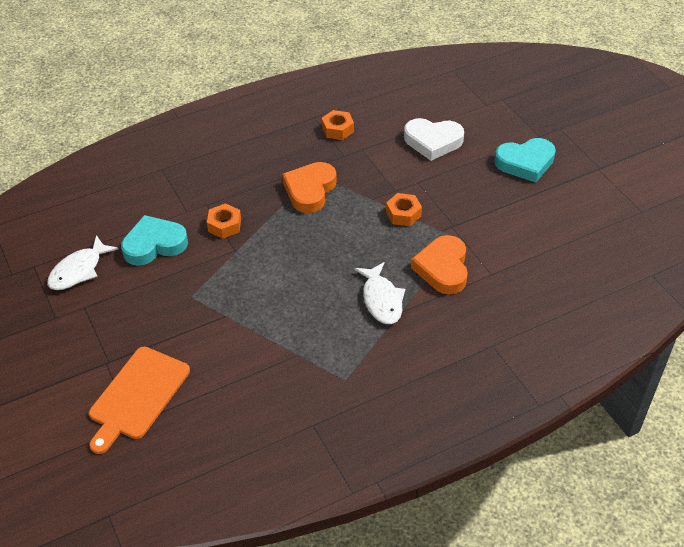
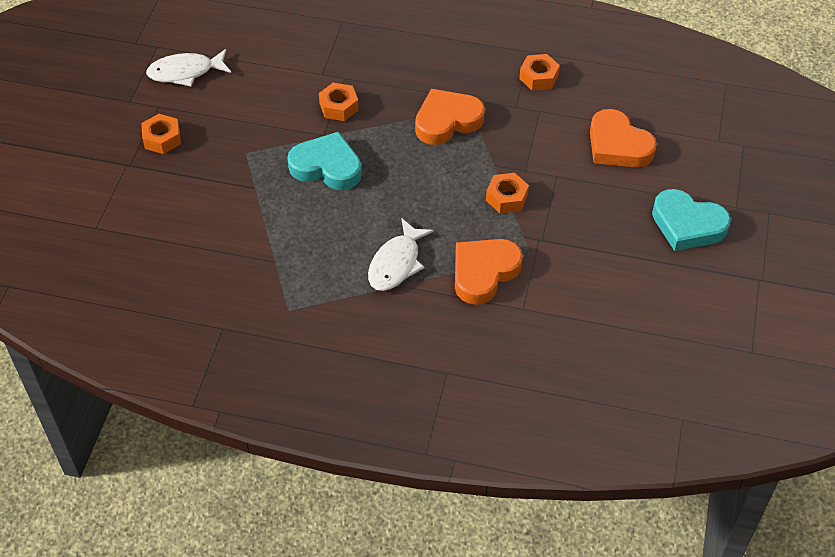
camera: 40 degrees right, 5 degrees up
orange cutting board [89,347,190,454] -> none
turquoise heart [121,215,188,266] -> turquoise heart moved to [287,132,362,190]
white heart [404,118,464,161] -> orange heart [590,109,657,167]
none -> orange nut [141,114,181,154]

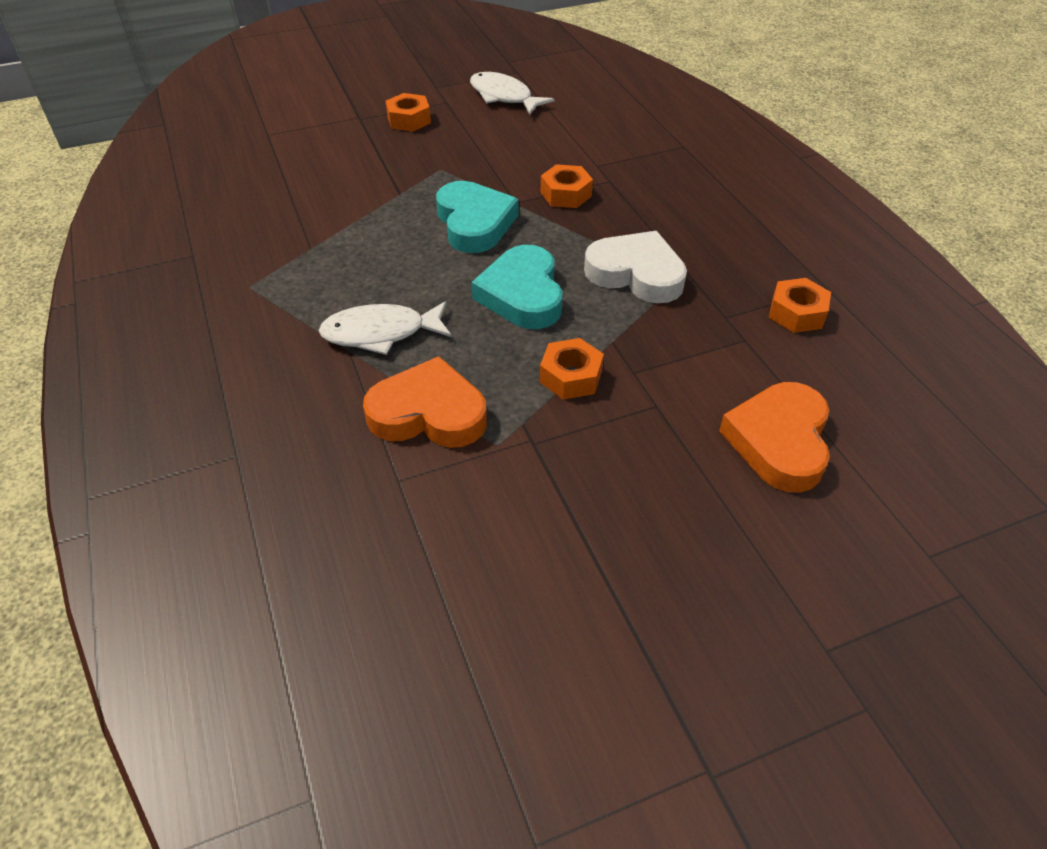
camera: 55 degrees right, 5 degrees down
orange heart [415,89,485,145] -> white heart [584,231,687,303]
turquoise heart [652,189,731,251] -> turquoise heart moved to [471,245,563,329]

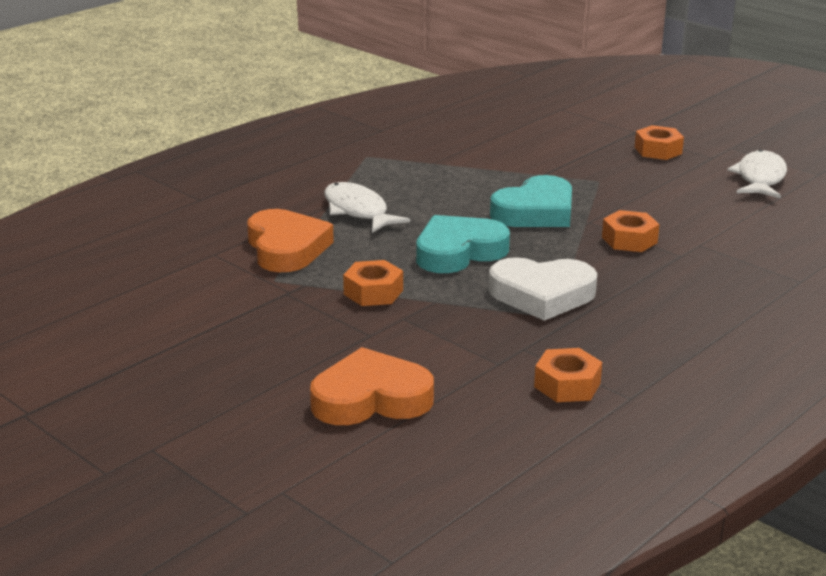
camera: 65 degrees right, 20 degrees down
white heart [584,231,687,303] -> white heart turned 90 degrees clockwise [489,257,597,321]

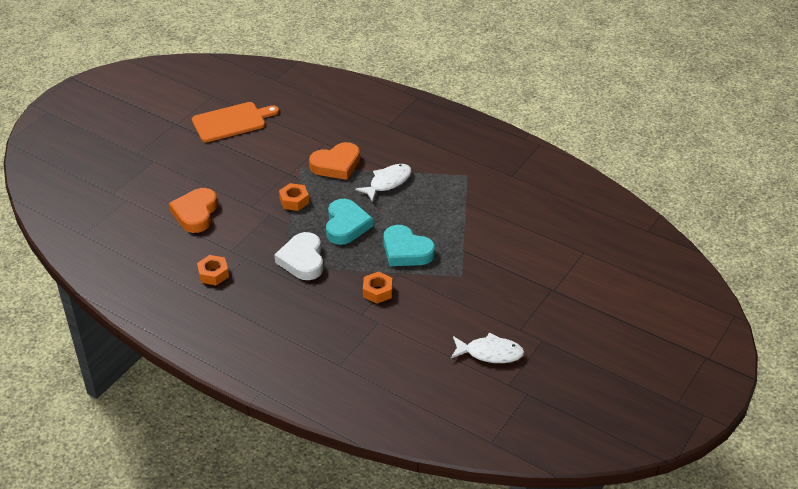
camera: 80 degrees right, 15 degrees up
orange heart [310,347,434,425] -> orange heart turned 150 degrees counterclockwise [169,188,218,233]
turquoise heart [416,215,510,273] -> turquoise heart turned 45 degrees clockwise [326,199,373,245]
orange nut [635,125,684,160] -> none
none -> orange cutting board [192,102,279,142]

